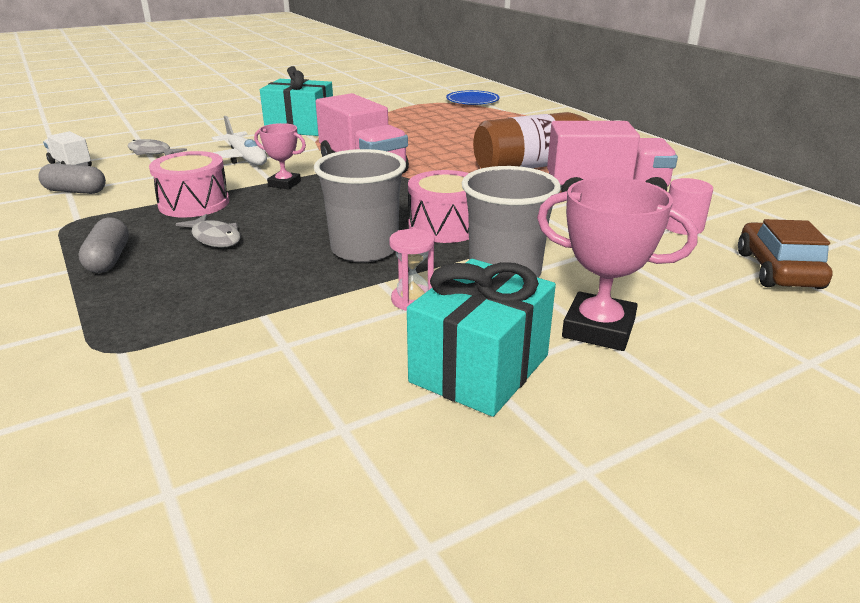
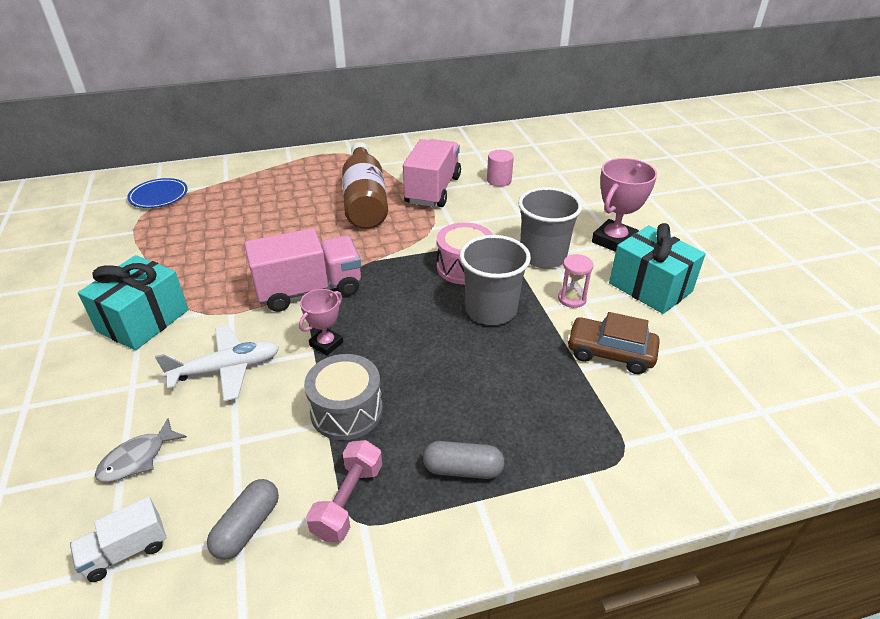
camera: 75 degrees left, 10 degrees up
pink drum [149,151,229,218] -> grey drum [304,354,383,440]
grey fish [176,214,241,248] -> none
brown car [738,219,833,289] -> brown car moved to [567,312,660,374]
none -> pink dumbbell [306,440,382,542]

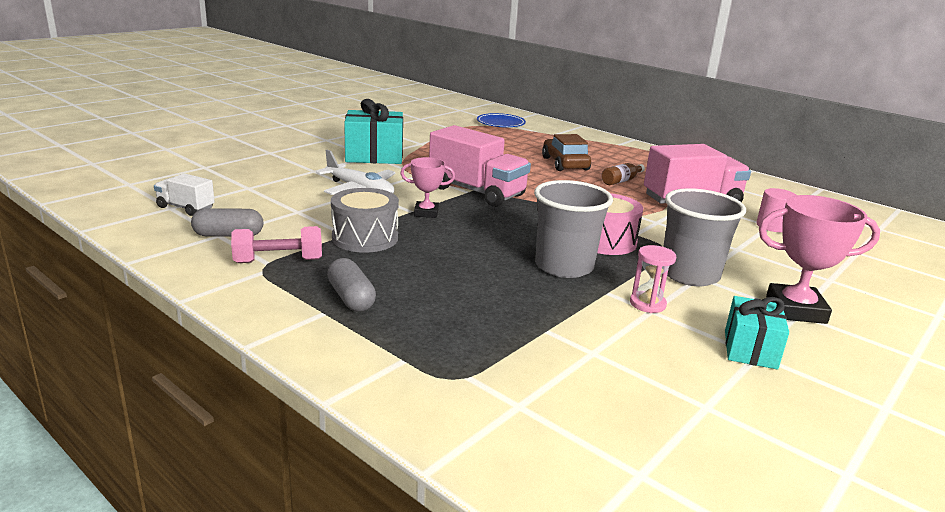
camera: 55 degrees right, 15 degrees down
grey fish [95,418,187,482] -> none
brown bottle [342,142,388,229] -> brown bottle [602,163,645,185], size x0.41
brown car [567,312,660,374] -> brown car moved to [542,134,591,171]
turquoise gift [609,223,706,314] -> turquoise gift [725,296,789,369], size x0.63

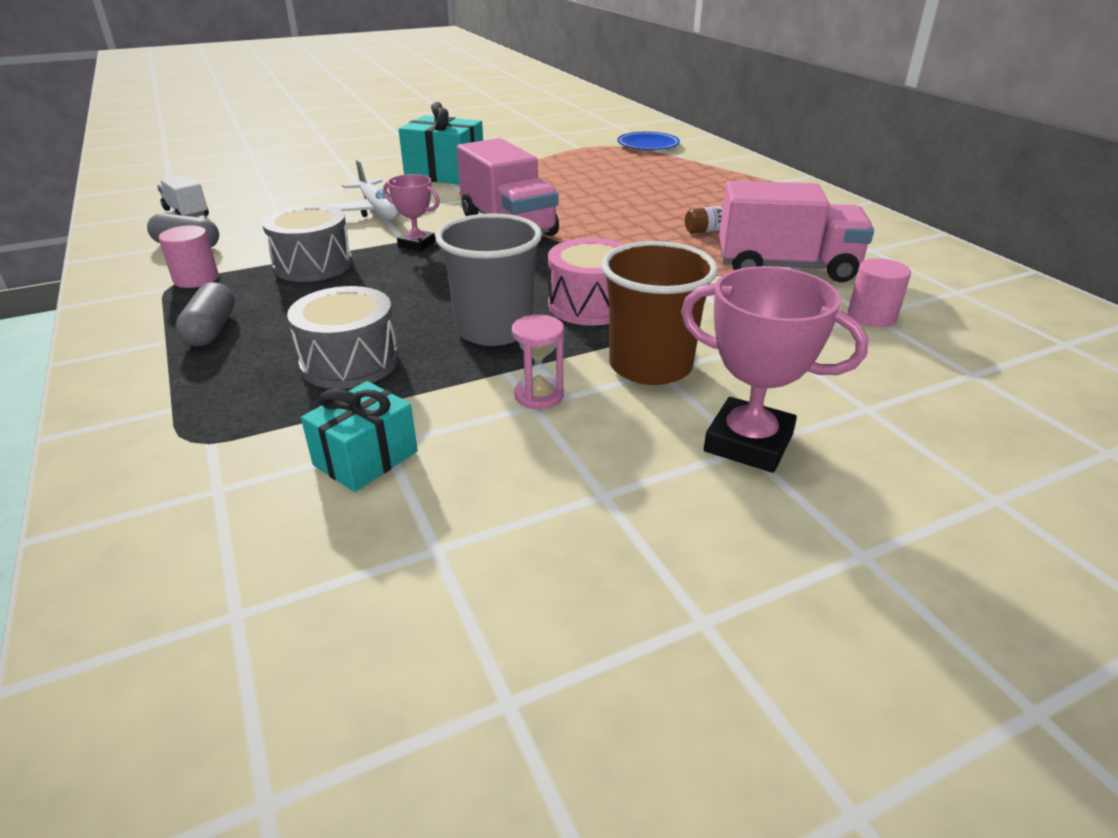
camera: 25 degrees right, 10 degrees up
pink dumbbell [231,226,322,263] -> pink cylinder [158,225,219,288]
brown car [542,134,591,171] -> none
grey cup [663,188,746,286] -> brown cup [601,241,718,385]
turquoise gift [725,296,789,369] -> turquoise gift moved to [301,381,418,492]
none -> grey drum [287,286,399,389]

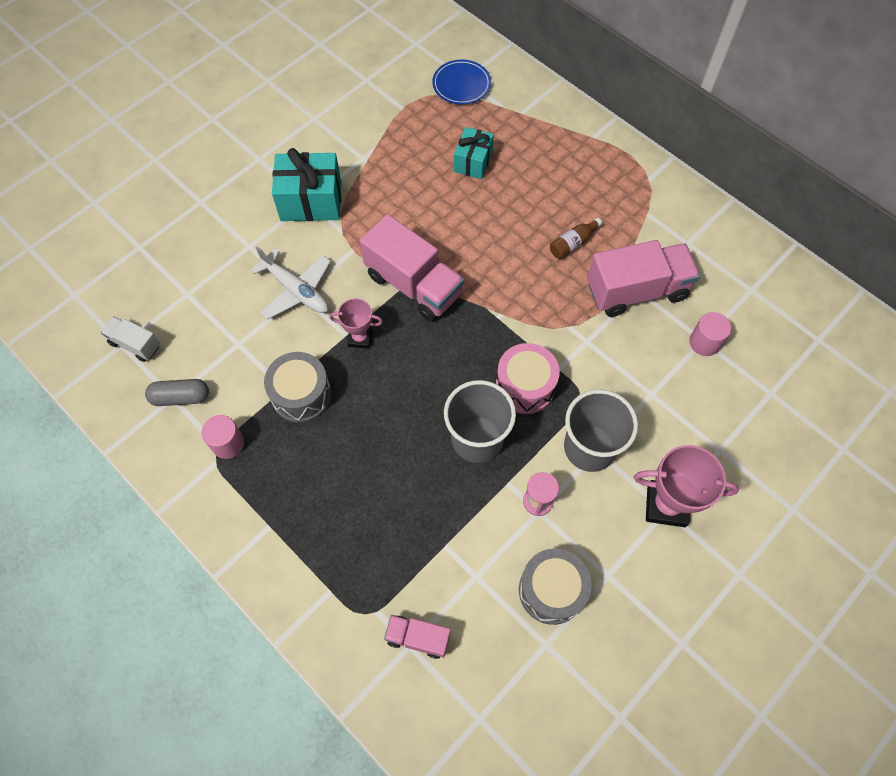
camera: 20 degrees left, 30 degrees up
grey capsule [176,282,235,346] -> none
grey drum [287,286,399,389] -> grey drum moved to [519,548,592,625]
turquoise gift [301,381,418,492] -> turquoise gift moved to [454,127,494,179]
brown cup [601,241,718,385] -> grey cup [564,389,638,472]
none -> pink truck [384,615,451,659]

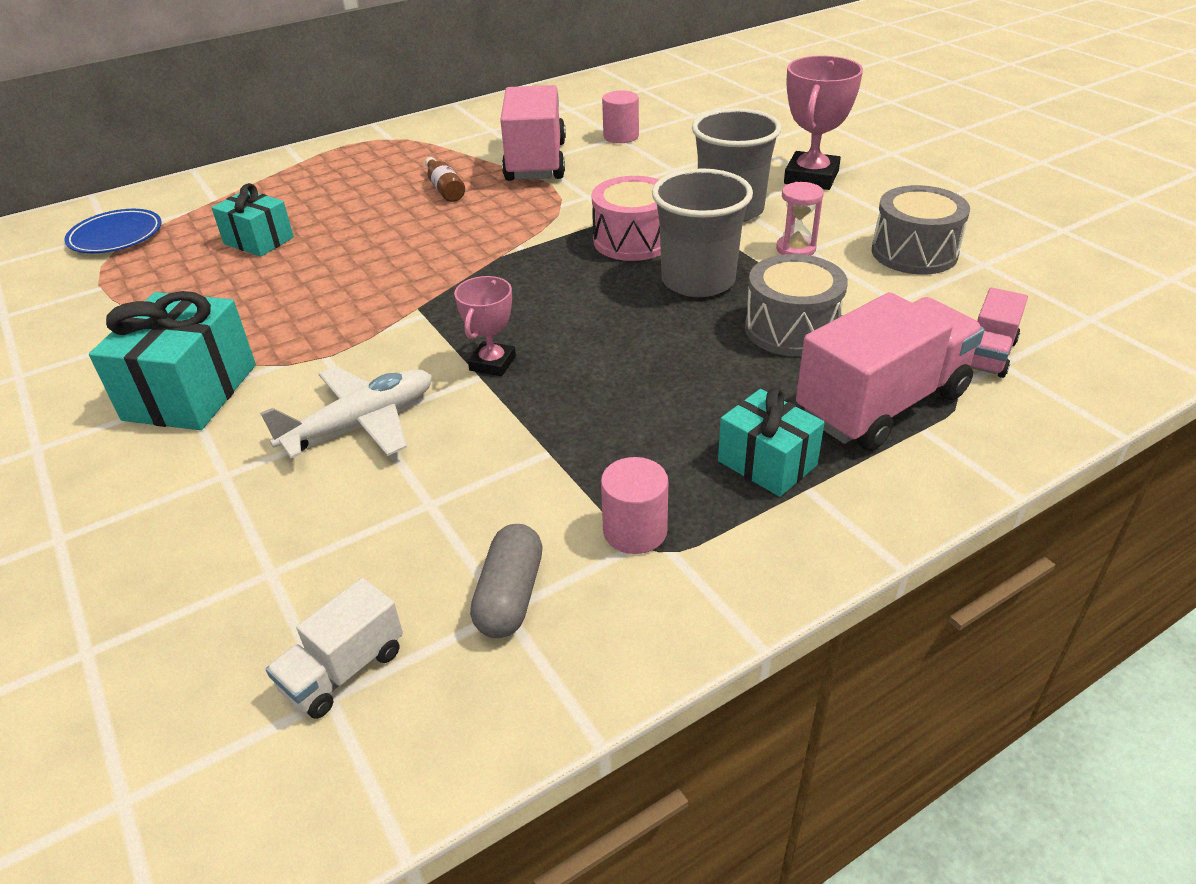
camera: 75 degrees left, 25 degrees down
grey drum [264,352,331,423] -> grey drum moved to [745,254,848,356]
pink truck [360,214,464,321] -> pink truck moved to [796,292,984,451]
none -> turquoise gift [718,388,825,497]

